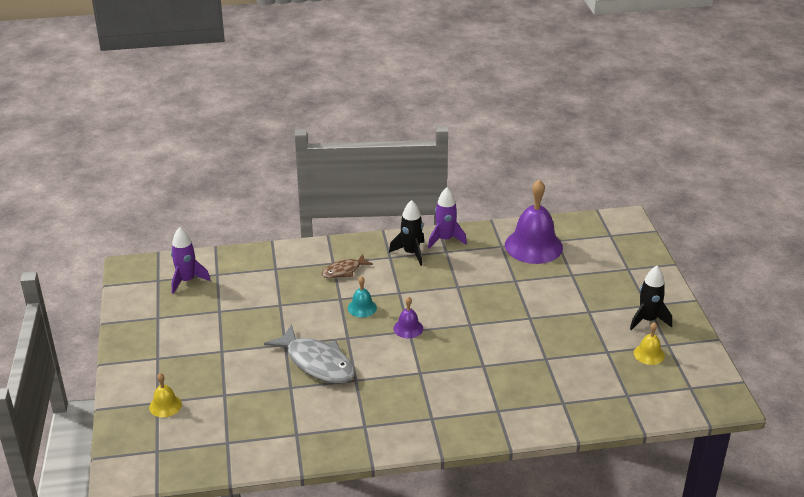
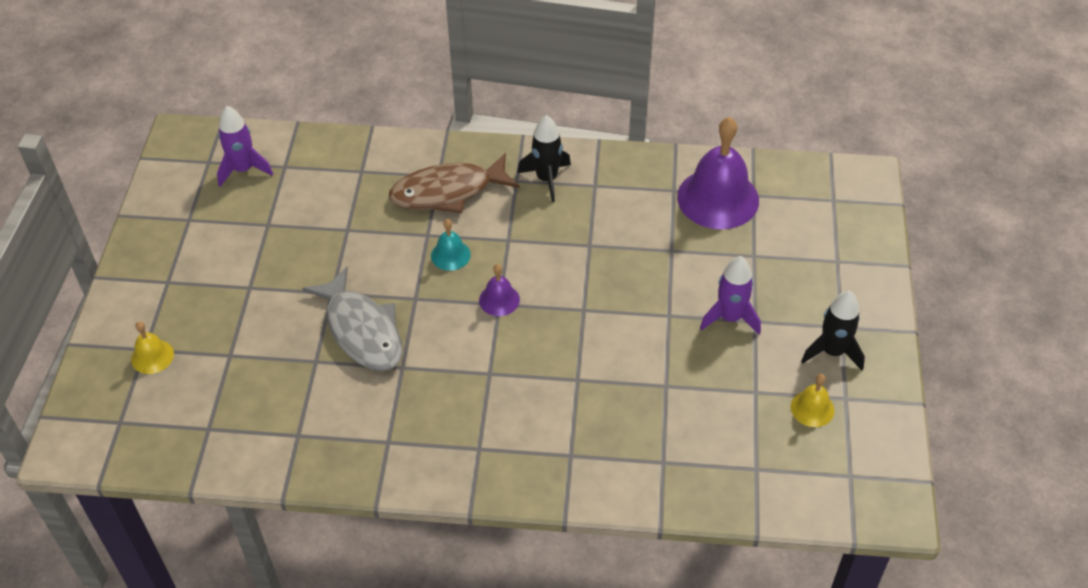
camera: 15 degrees right, 15 degrees up
brown fish [321,254,373,278] -> brown fish [389,153,520,213], size x1.78
purple rocket [428,187,467,248] -> purple rocket moved to [700,256,761,334]

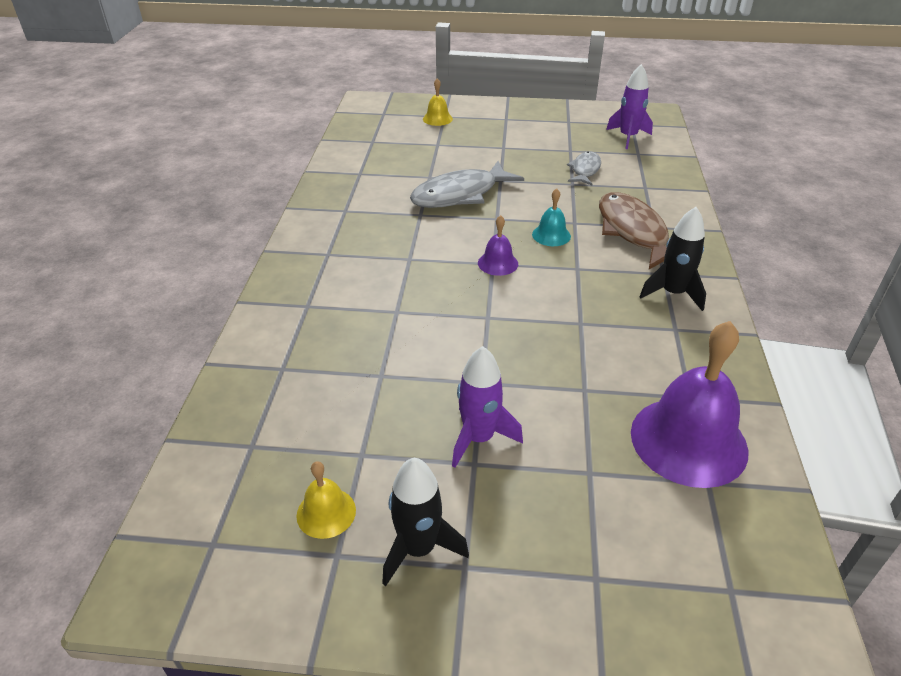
camera: 90 degrees right, 10 degrees down
none -> grey fish [567,152,601,185]

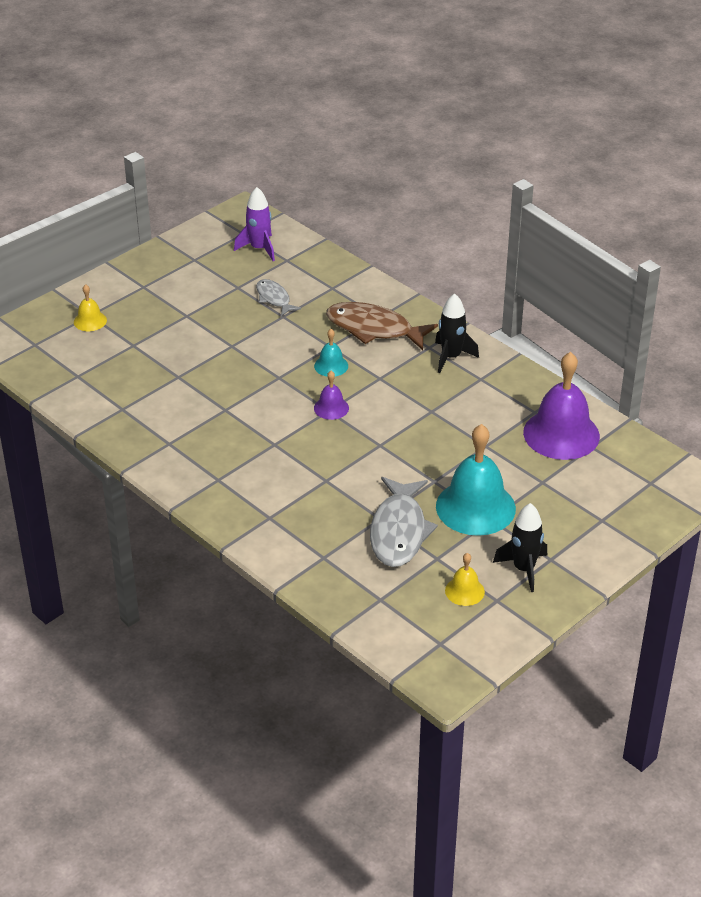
camera: 50 degrees left, 0 degrees up
grey fish [410,161,524,208] -> grey fish moved to [370,477,438,567]
purple rocket [452,346,523,468] -> turquoise bell [436,424,516,536]

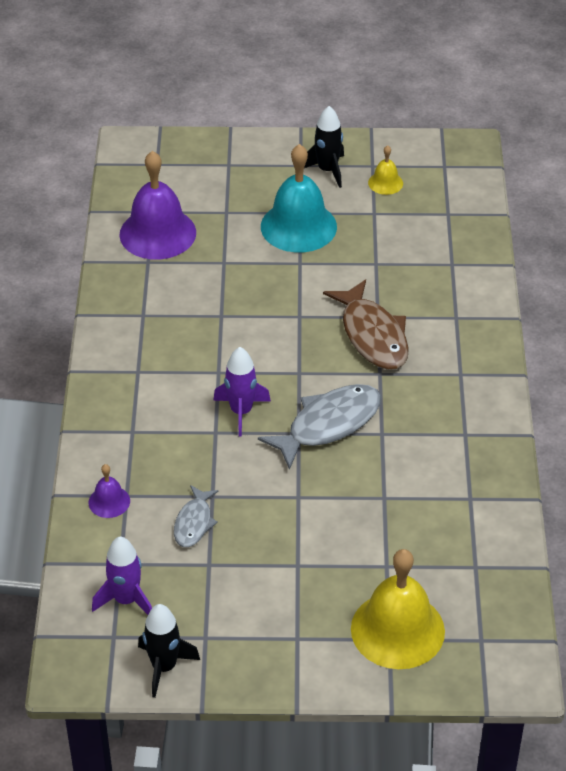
camera: 135 degrees left, 5 degrees up
yellow bell [74,284,107,331] -> yellow bell [351,549,445,669], size x2.13
turquoise bell [314,329,348,377] -> purple rocket [213,347,271,436]
purple bell [314,371,349,420] -> purple bell moved to [89,464,130,518]
brown fish [326,302,438,350] -> brown fish moved to [323,279,409,370]
grey fish [370,477,438,567] -> grey fish moved to [258,384,381,470]
black rocket [435,293,479,373] -> black rocket moved to [138,604,200,698]

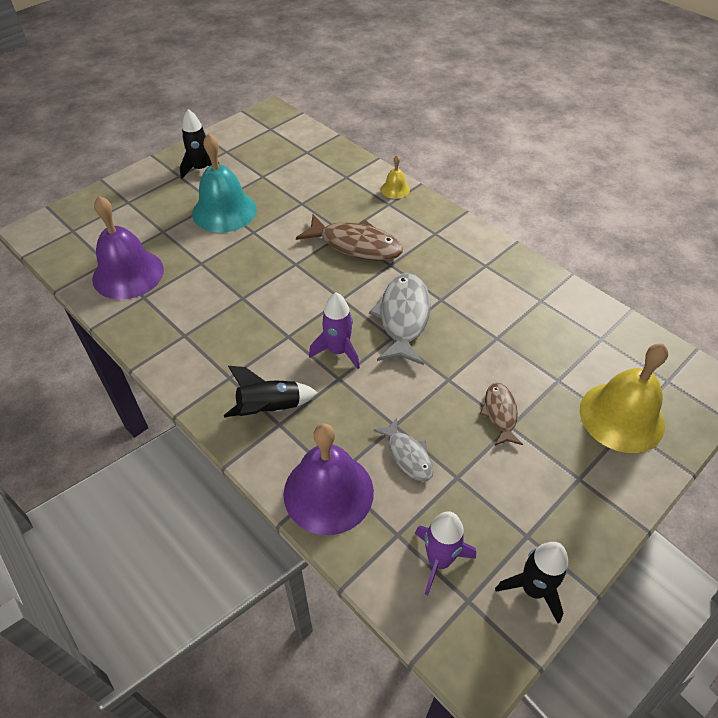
camera: 45 degrees left, 5 degrees up
purple bell [89,464,130,518] -> purple bell [283,423,374,535], size x2.13
yellow bell [368,145,403,195] -> yellow bell moved to [381,155,410,199]
none -> black rocket [224,366,318,417]
none -> brown fish [480,383,523,446]

